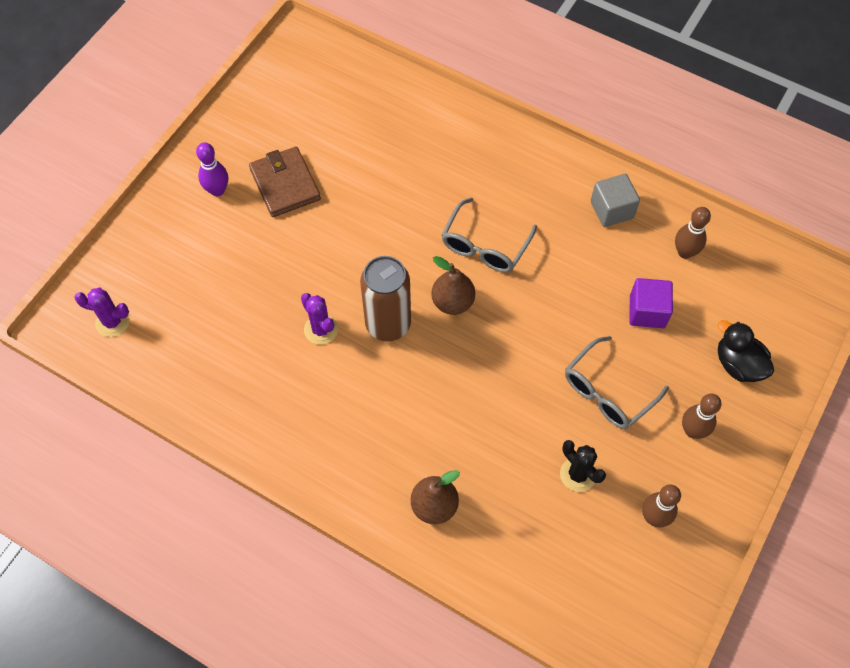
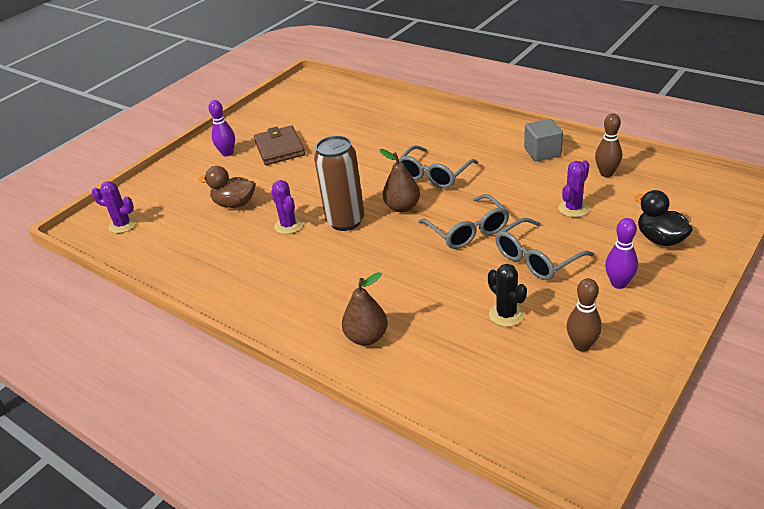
camera: 10 degrees right, 25 degrees down
purple cube [629,278,673,328] -> purple cactus [558,160,589,217]
brown bowling pin [682,394,721,439] -> purple bowling pin [605,218,638,289]
none -> brown duck [198,166,255,208]
none -> grey glasses [418,194,509,249]

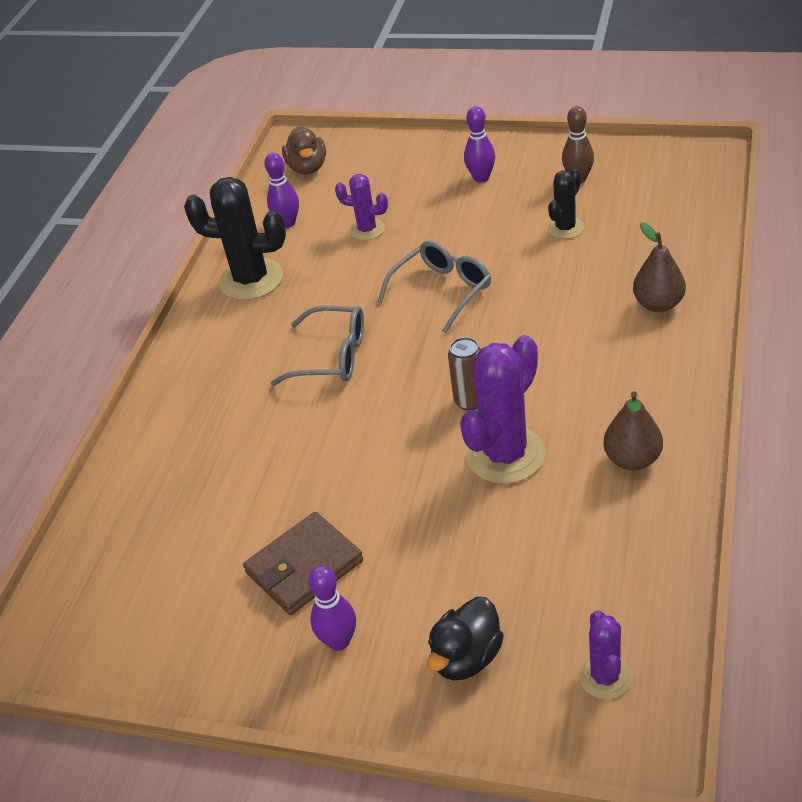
camera: 110 degrees left, 5 degrees up
brown duck [198,166,255,208] -> brown duck moved to [282,127,326,174]
purple cactus [271,180,303,234] -> purple cactus [460,335,545,484], size x1.78
brown can [314,136,364,231] -> brown can [448,337,480,411], size x0.58
brown pear [380,149,420,212] -> brown pear moved to [604,391,663,471]
grey glasses [495,218,594,280] -> none
grey cube [524,119,563,162] -> black cactus [184,177,286,300]
brown bowling pin [595,113,622,177] -> purple bowling pin [264,153,299,228]
black duck [635,190,693,246] -> black duck moved to [427,597,504,681]

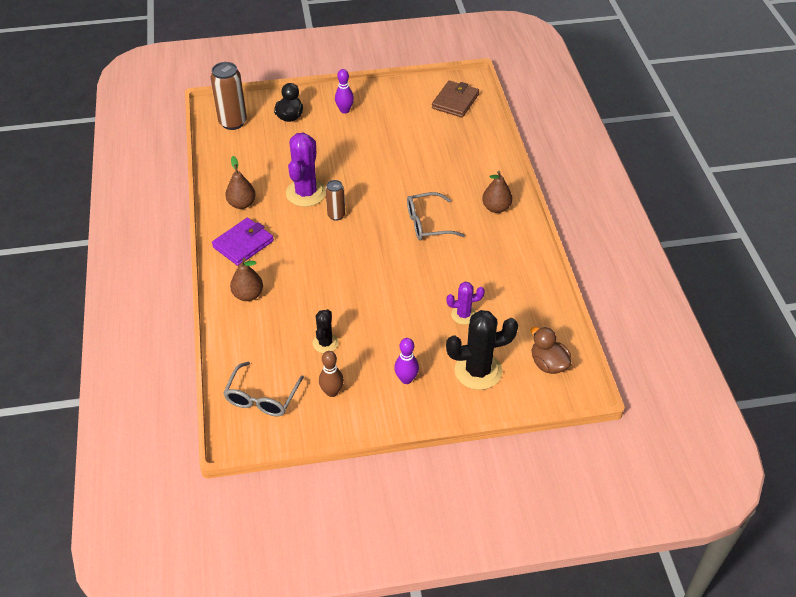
camera: 150 degrees right, 5 degrees up
black cactus [184,177,286,300] -> black cactus moved to [446,310,518,390]
brown wallet [243,512,363,615] -> brown wallet moved to [432,81,479,118]
purple bowling pin [264,153,299,228] -> none
grey glasses [378,241,491,334] -> grey glasses moved to [224,362,304,416]
purple cactus [579,610,632,699] -> brown can [211,62,247,130]
none -> purple wallet [212,218,274,266]
none -> brown pear [482,171,512,213]

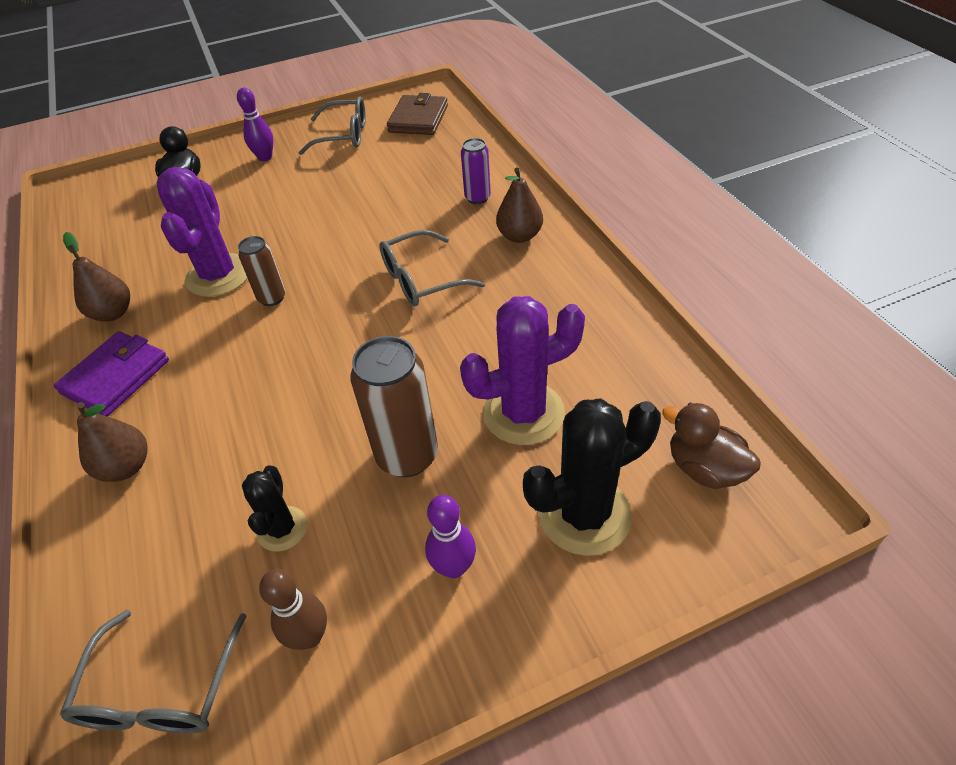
camera: 10 degrees left, 0 degrees up
brown can [211,62,247,130] -> brown can moved to [350,336,438,477]
purple cactus [446,282,485,325] -> purple cactus [460,296,585,445], size x1.78
none -> grey glasses [299,96,366,155]
none -> purple can [461,138,491,204]

